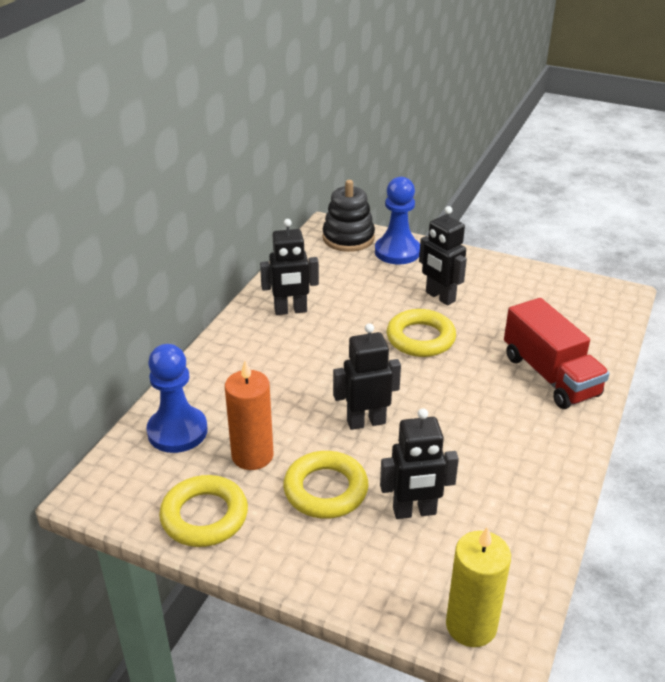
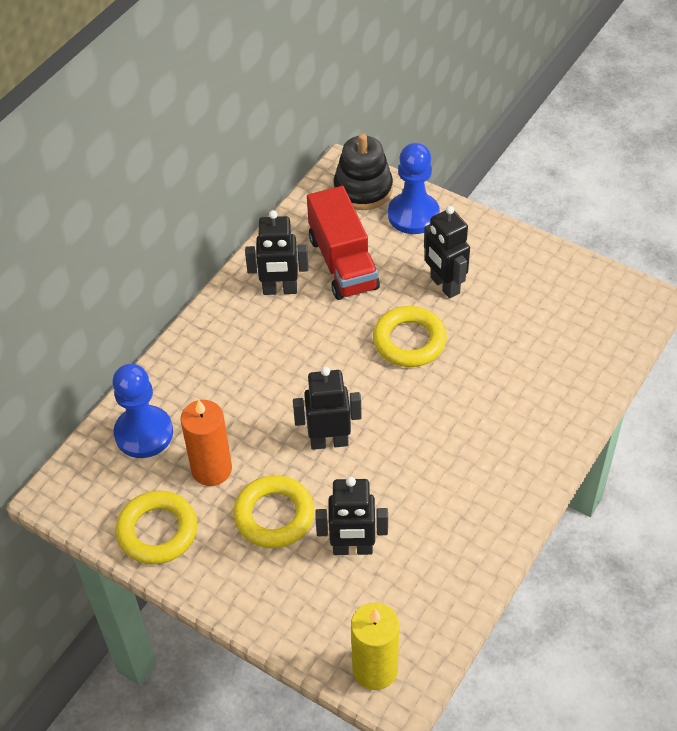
camera: 10 degrees right, 15 degrees up
red truck [504,298,610,409] -> red truck moved to [307,186,380,300]

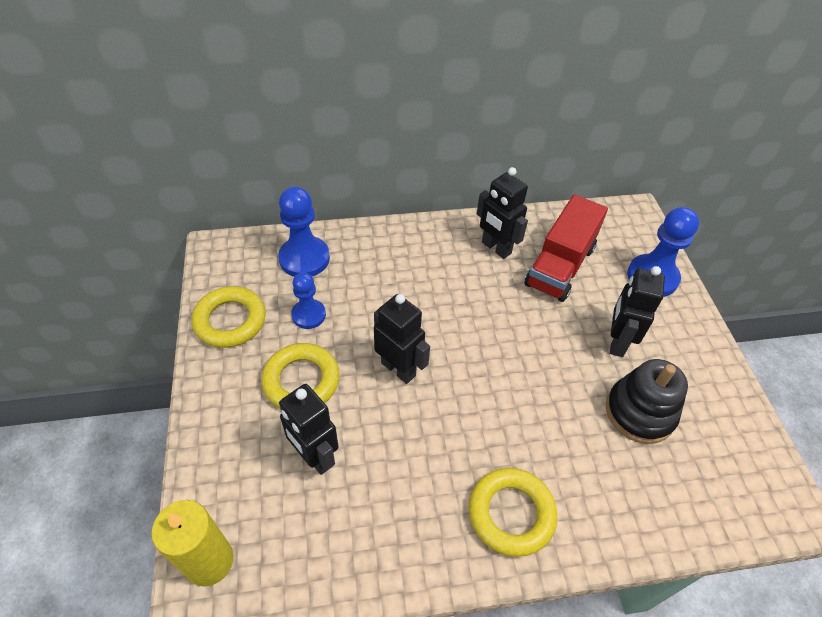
camera: 45 degrees right, 0 degrees up
orange candle [180,399,232,486] -> blue pawn [291,272,326,329]
black stacking toy [333,133,393,210] -> black stacking toy moved to [606,359,688,444]
yellow ring [373,306,447,367] -> yellow ring moved to [469,468,557,557]

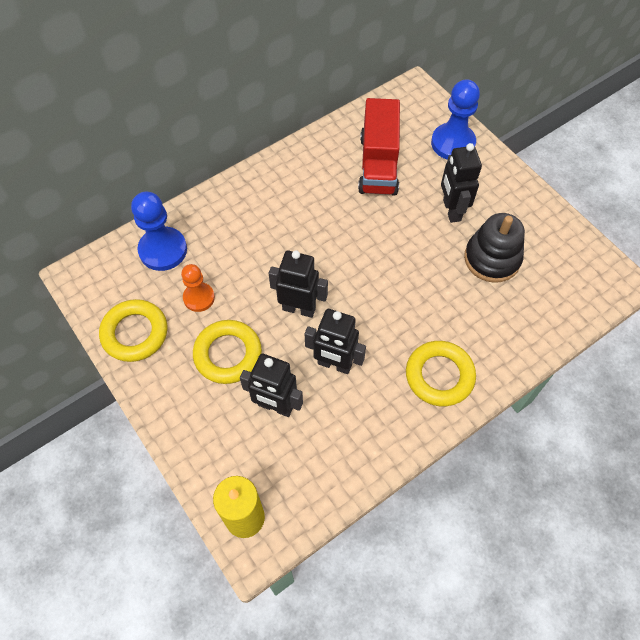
camera: 25 degrees left, 10 degrees up
blue pawn [291,272,326,329] -> orange pawn [181,264,215,312]
black robot [477,167,528,259] -> black robot moved to [305,309,366,374]

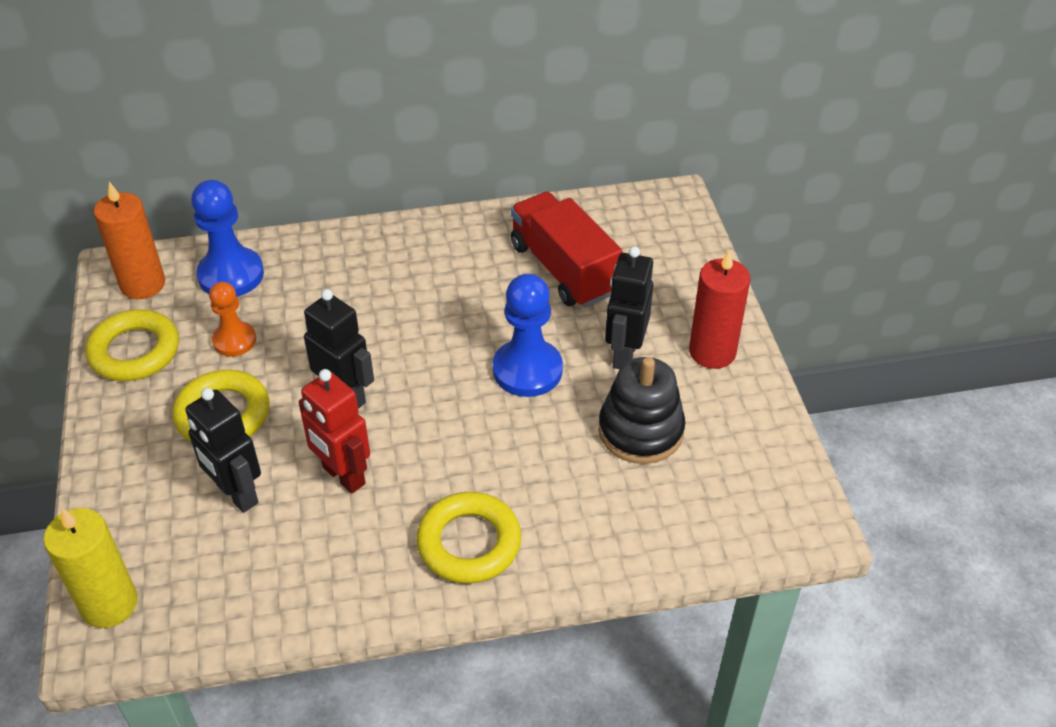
camera: 25 degrees right, 15 degrees down
black robot [305,309,366,374] -> red robot [298,369,370,494]
red truck [358,98,400,195] -> red truck turned 120 degrees clockwise [510,192,623,308]
blue pawn [431,79,480,160] -> blue pawn moved to [493,274,563,397]
none -> orange candle [94,182,165,299]
none -> red candle [689,249,750,369]

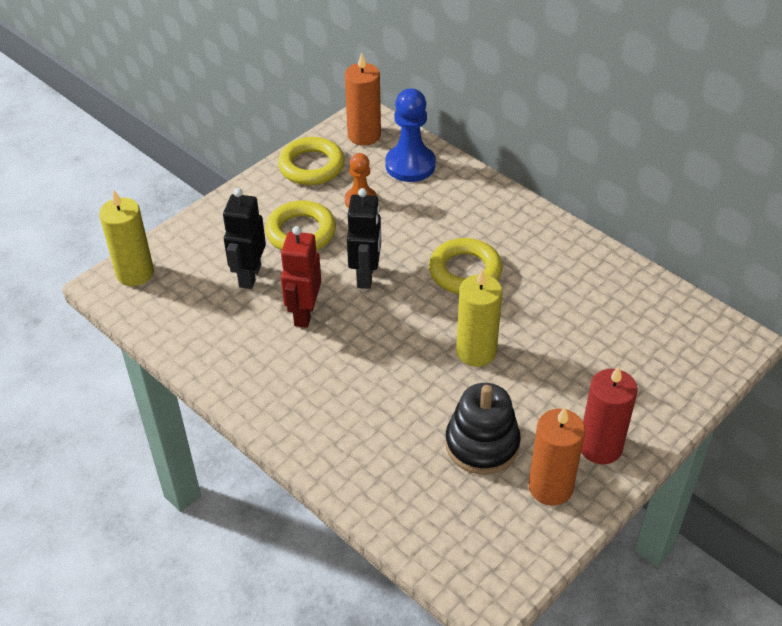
camera: 55 degrees right, 0 degrees up
yellow ring [416,492,521,584] -> yellow ring moved to [429,238,502,294]
blue pawn [493,274,563,397] -> yellow candle [456,268,502,367]
red truck [510,192,623,308] -> none
black robot [605,246,653,369] -> none
none -> orange candle [529,407,585,506]

